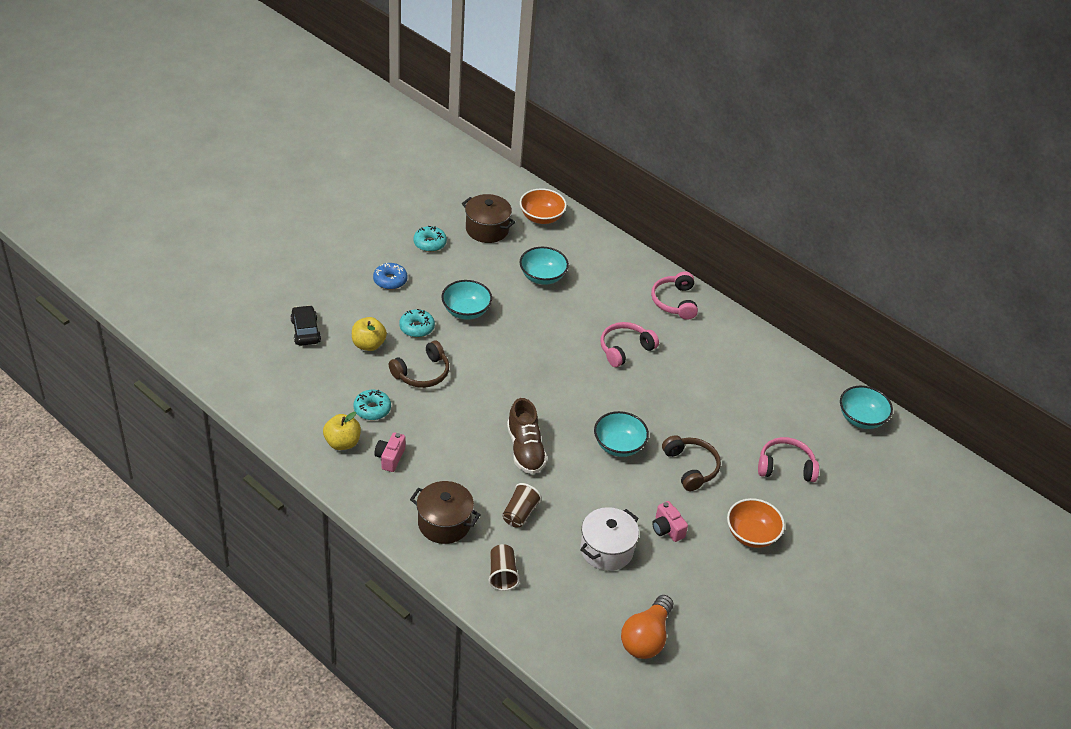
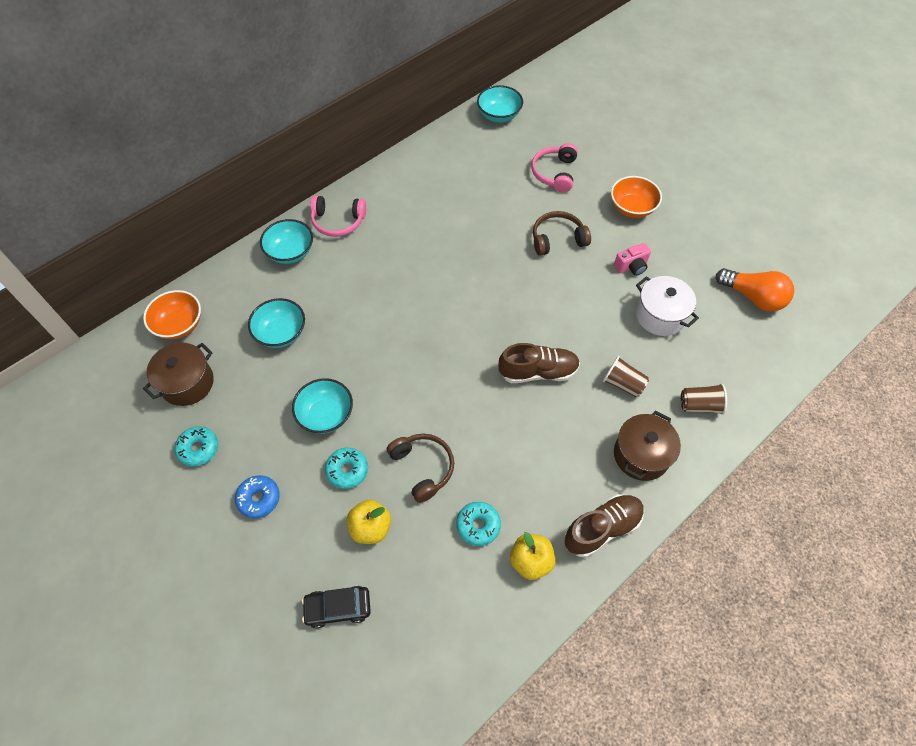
camera: 80 degrees left, 15 degrees up
pink camera [374,432,405,472] -> none
turquoise bowl [594,411,649,457] -> turquoise bowl moved to [260,219,313,264]
pink headphones [601,322,659,367] -> none
none -> brown shoe [564,494,644,558]

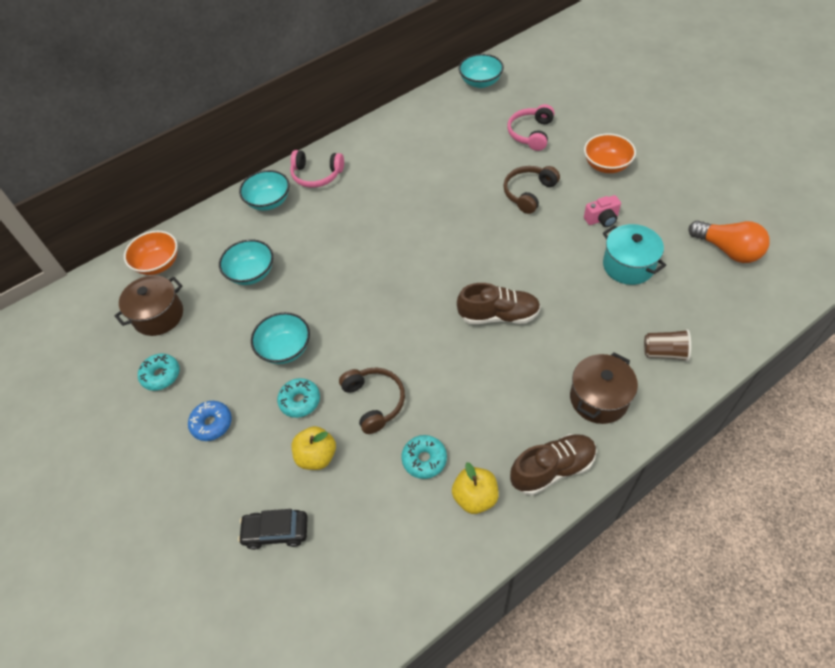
camera: 10 degrees right, 5 degrees down
brown headphones [533,211,591,256] -> brown headphones turned 45 degrees counterclockwise [503,166,560,214]
brown cup [603,356,649,397] -> none
white pot [636,276,699,336] -> turquoise pot [603,224,666,285]

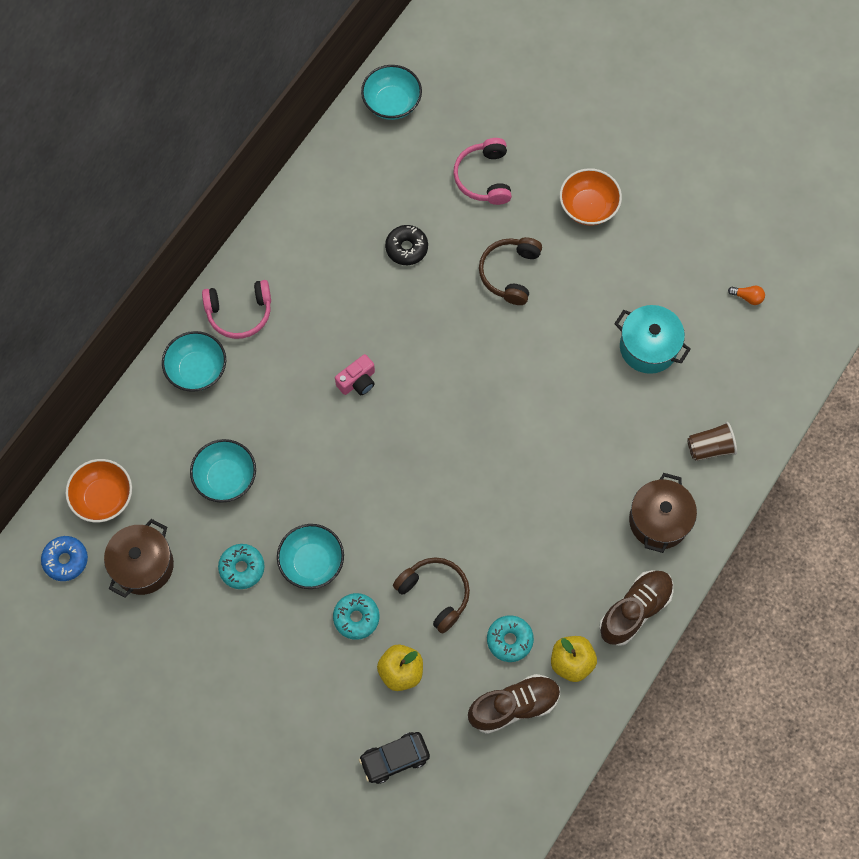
camera: 25 degrees left, 15 degrees up
turquoise donut [138,353,180,391] -> turquoise donut moved to [218,544,265,589]
blue donut [188,401,232,441] -> blue donut moved to [41,536,88,581]
brown shoe [457,283,541,324] -> brown shoe moved to [468,674,560,734]
pink camera [584,195,621,227] -> pink camera moved to [335,354,375,395]
orange light bulb [689,220,770,263] -> orange light bulb [728,286,765,305], size x0.43
none -> black donut [385,225,428,265]

